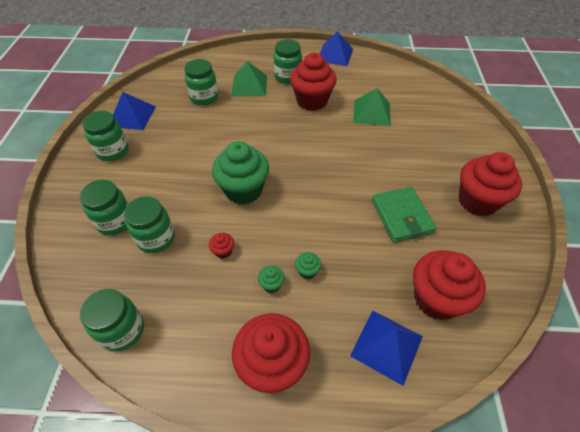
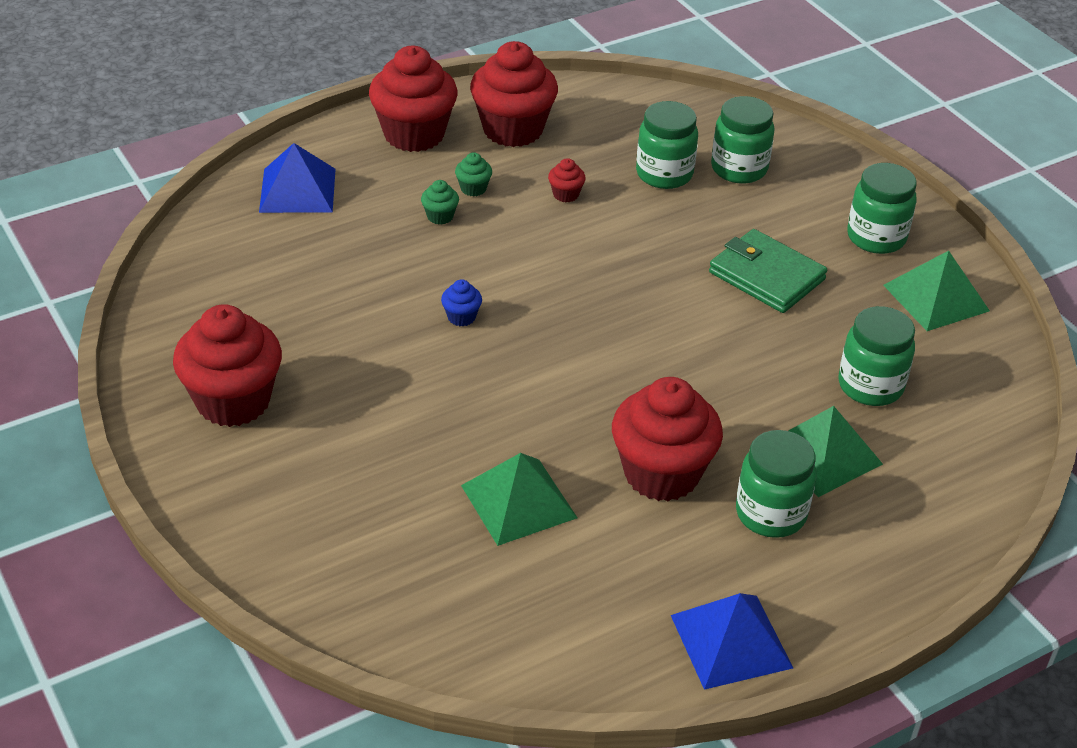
camera: 145 degrees right, 10 degrees down
green jar [80,289,144,351] -> none
blue pyramid [113,92,156,130] -> green pyramid [883,251,990,331]
green cupcake [212,141,269,205] -> none
green wallet [372,187,437,243] -> green wallet moved to [709,229,827,313]
red cupcake [413,250,486,320] -> red cupcake moved to [470,41,558,147]
none -> blue cupcake [441,279,482,326]

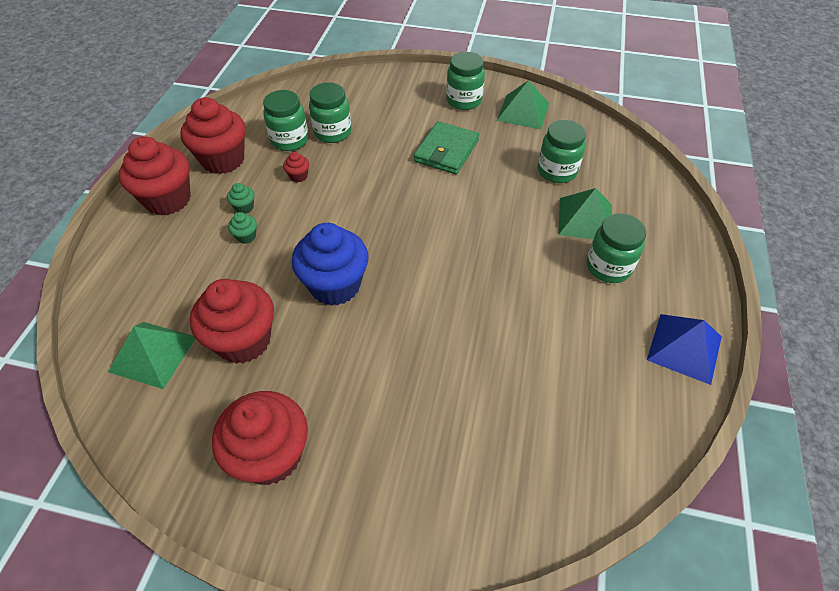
camera: 45 degrees left, 10 degrees up
blue pyramid [259,143,336,213] -> none
blue cupcake [441,279,482,326] -> blue cupcake [292,223,368,306], size x2.44
green pyramid [461,453,577,546] -> green pyramid moved to [108,322,195,389]
red cupcake [612,377,723,501] -> red cupcake moved to [190,279,274,364]
green wallet [709,229,827,313] -> green wallet turned 60 degrees counterclockwise [414,121,479,174]
green jar [711,96,774,184] -> green jar moved to [263,90,309,151]

